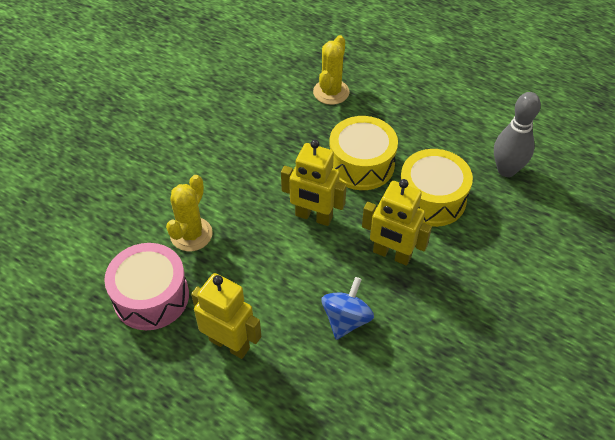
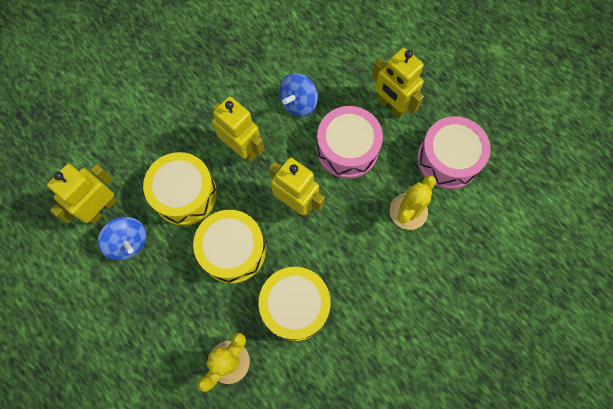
camera: 165 degrees left, 20 degrees up
grey bowling pin [494,92,541,177] -> yellow robot [47,164,117,224]
none -> blue spinning top [98,217,147,260]
none -> yellow drum [259,267,331,341]
none -> pink drum [317,106,383,179]

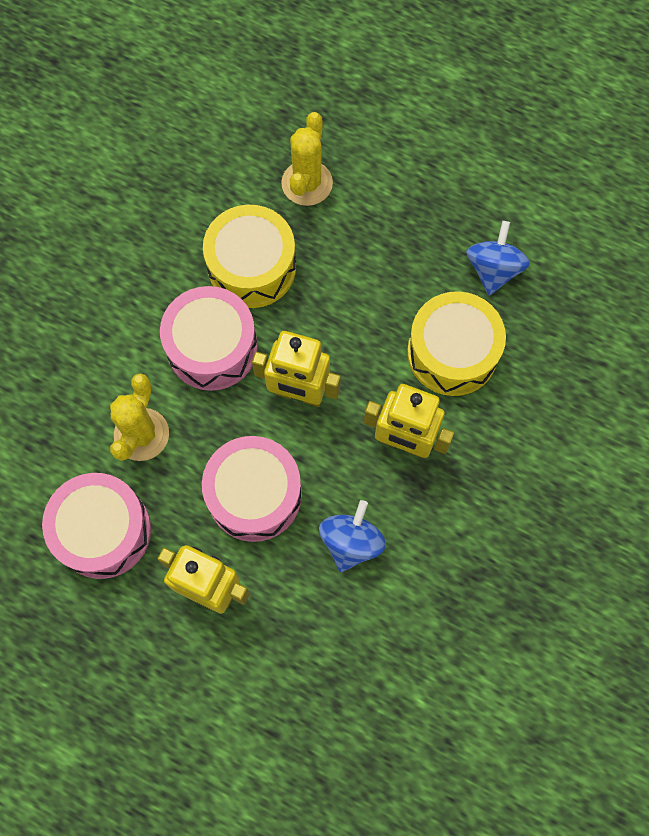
camera: 160 degrees right, 0 degrees up
yellow robot [47,164,117,224] -> none
blue spinning top [98,217,147,260] -> blue spinning top turned 75 degrees clockwise [466,221,530,296]
yellow drum [193,210,266,284] -> none
none -> pink drum [160,286,258,391]

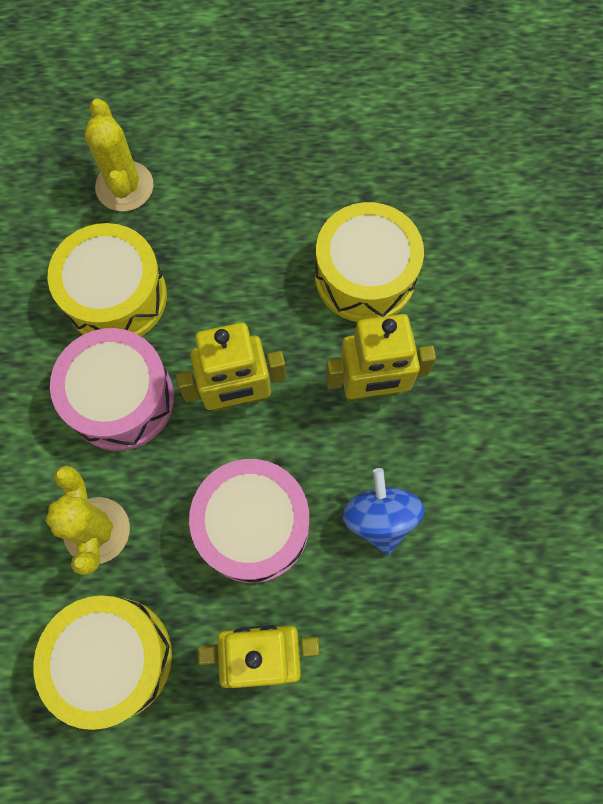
camera: 30 degrees left, 0 degrees up
pink drum [42,473,151,579] -> yellow drum [33,595,172,730]
blue spinning top [466,221,530,296] -> none

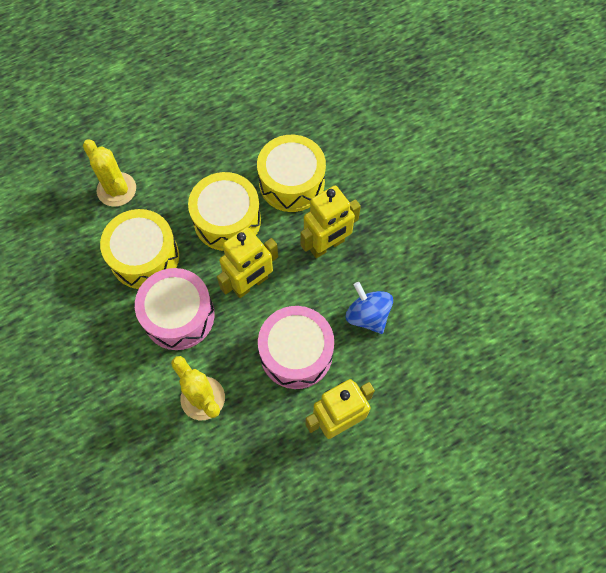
camera: 25 degrees left, 5 degrees down
yellow drum [33,595,172,730] -> yellow drum moved to [188,172,261,251]

